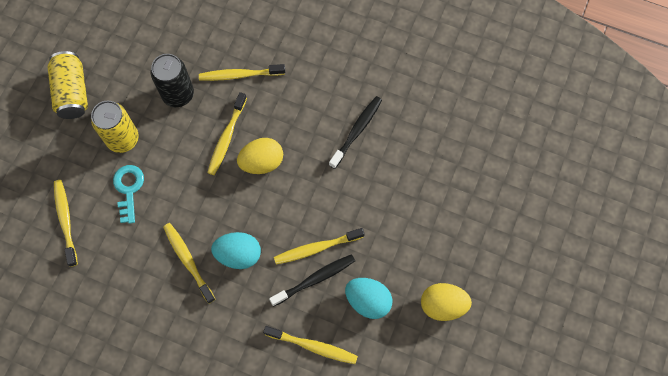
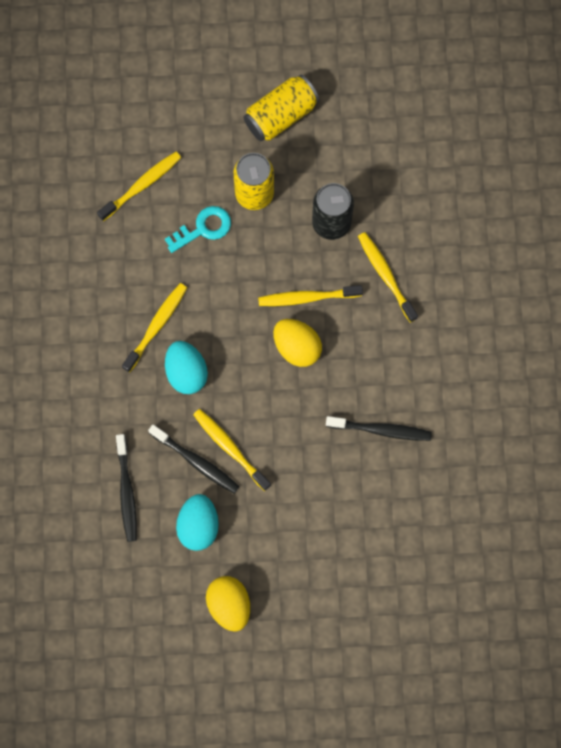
camera: 65 degrees right, 5 degrees up
yellow toothbrush [263,326,358,364] -> black toothbrush [116,434,137,542]

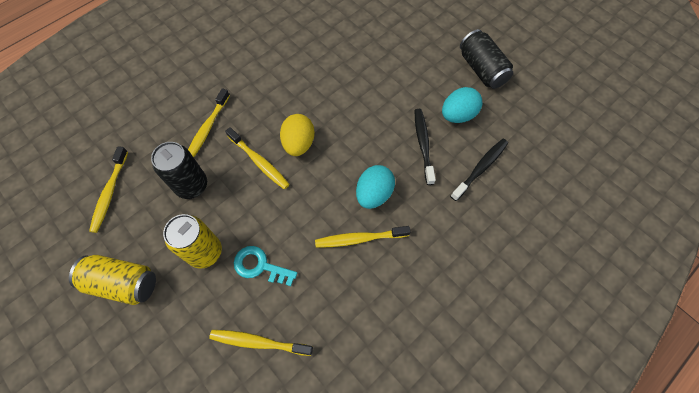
camera: 130 degrees left, 10 degrees down
yellow toothbrush [193,409,271,491] -> yellow toothbrush moved to [89,146,128,233]
yellow egg [206,576,250,632] -> black can [460,29,513,89]
black toothbrush [326,416,432,441] -> none

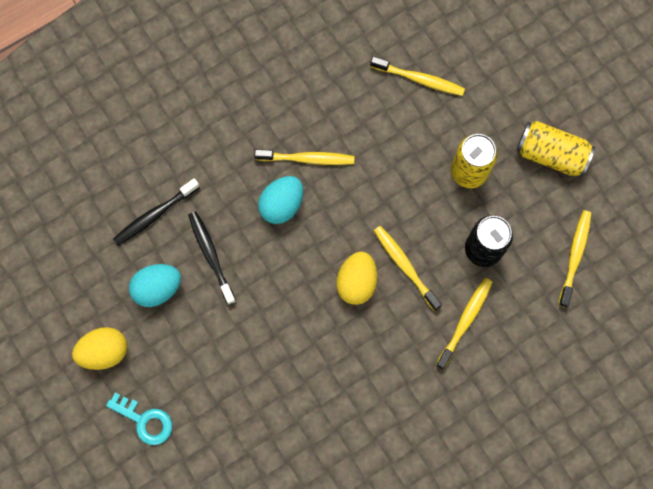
camera: 170 degrees left, 10 degrees up
turquoise key [234,246,297,286] -> turquoise key moved to [106,392,172,445]
black toothbrush [414,109,436,185] -> black toothbrush turned 150 degrees clockwise [188,211,236,305]
black can [460,29,513,89] -> yellow egg [72,327,127,370]

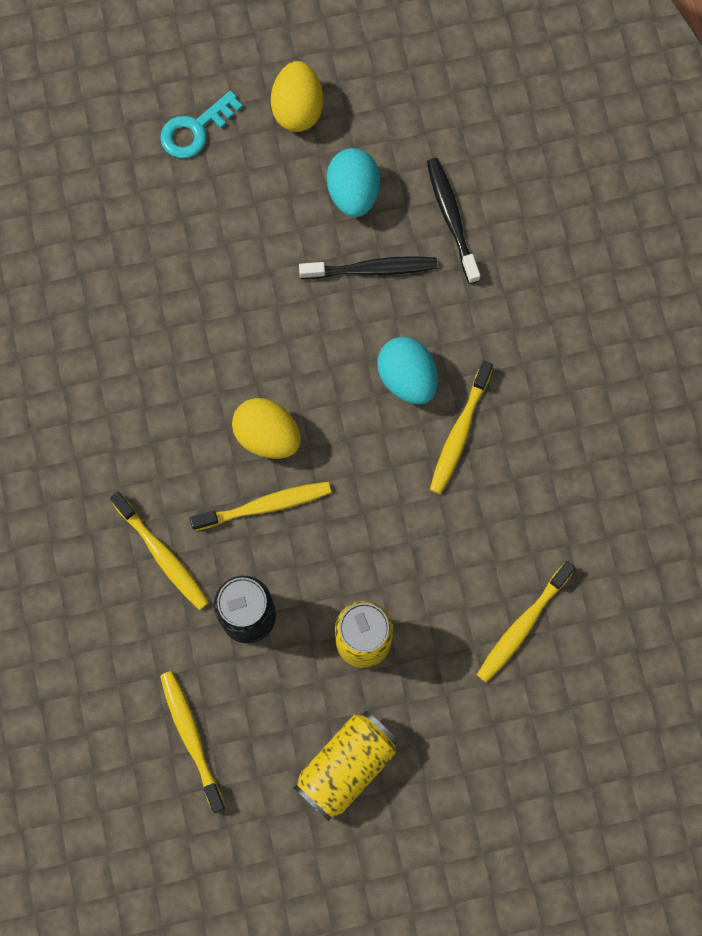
camera: 110 degrees right, 0 degrees up
yellow toothbrush [558,210,591,307] -> yellow toothbrush turned 150 degrees counterclockwise [160,671,226,813]

